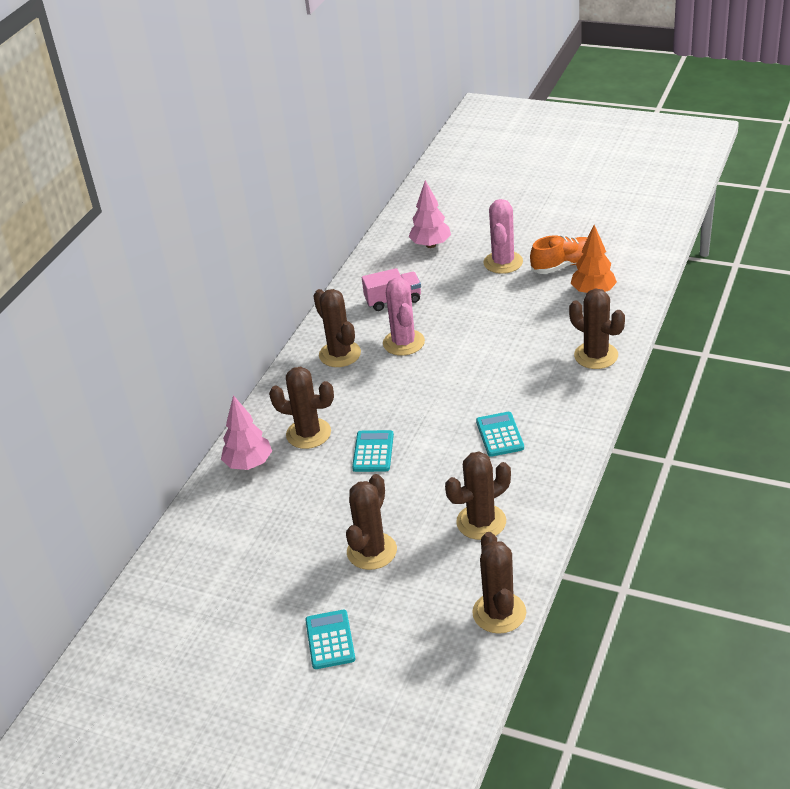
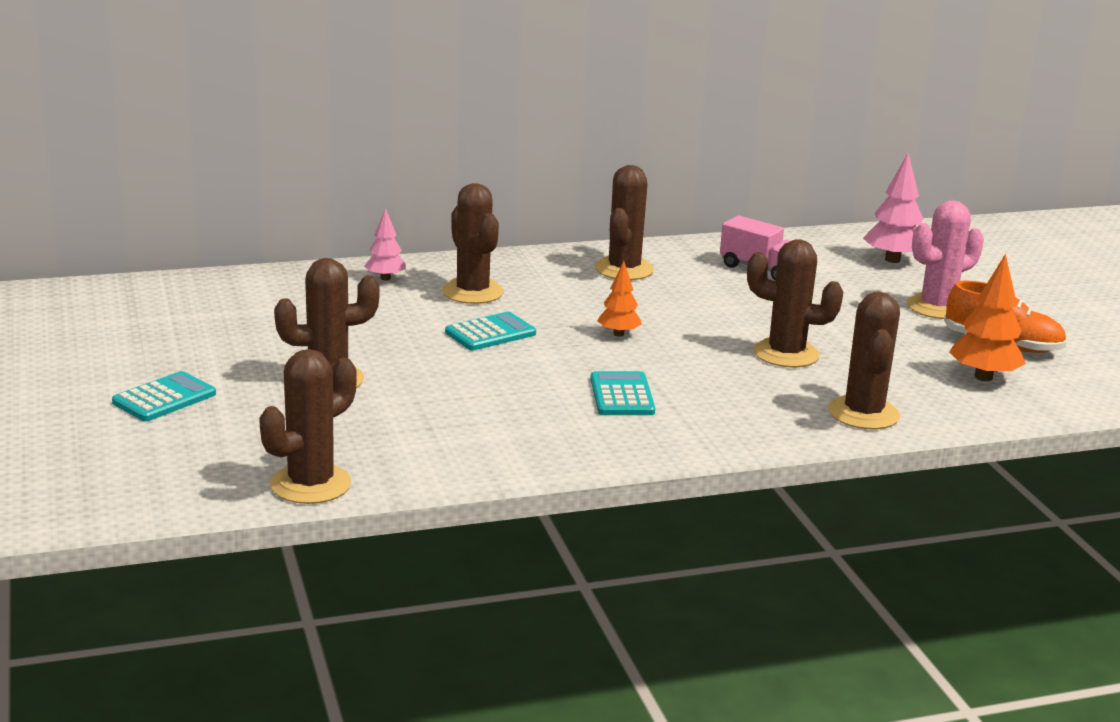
camera: 45 degrees right, 15 degrees down
pink tree [221,395,272,470] -> pink tree [364,208,406,280], size x0.62
pink cactus [383,278,425,356] -> none
brown cactus [445,451,511,540] -> brown cactus moved to [747,239,843,367]
turquoise calculator [476,412,524,457] -> turquoise calculator turned 45 degrees counterclockwise [590,371,655,415]
none -> orange tree [598,261,642,337]

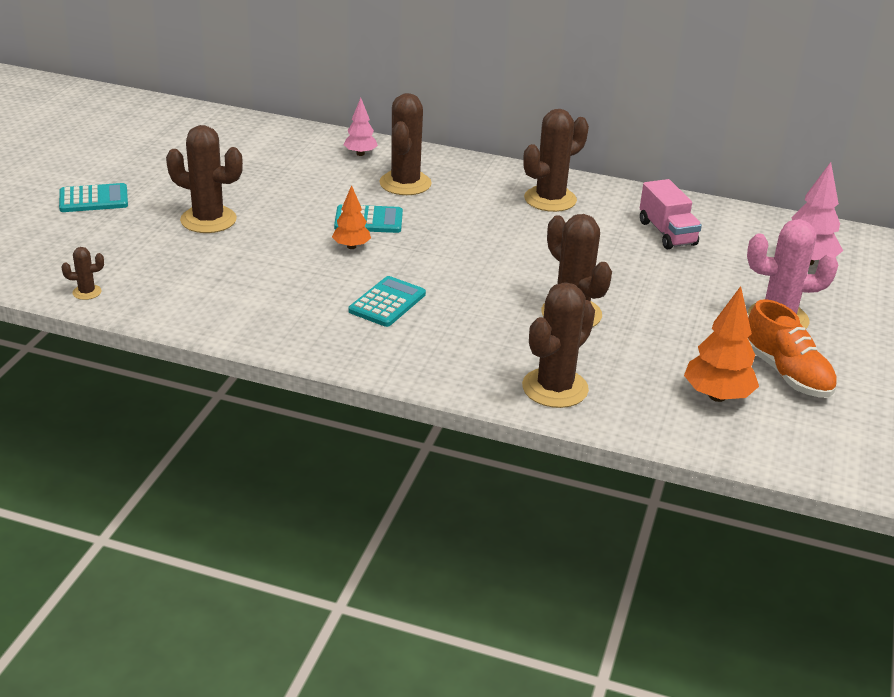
camera: 35 degrees right, 10 degrees up
brown cactus [259,349,357,504] -> brown cactus [62,247,104,300], size x0.46
orange tree [598,261,642,337] -> orange tree moved to [332,185,371,249]

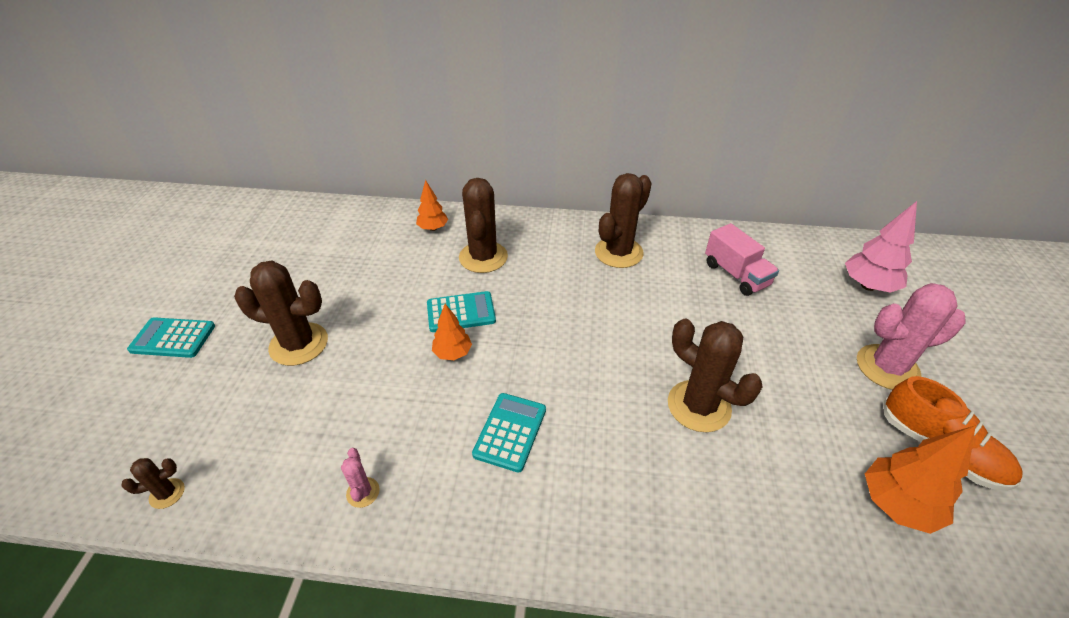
camera: 10 degrees left, 10 degrees up
turquoise calculator [59,183,128,212] -> turquoise calculator turned 150 degrees counterclockwise [127,317,215,358]
pink tree [343,98,378,156] -> orange tree [416,180,448,231]
brown cactus [522,282,595,408] -> none
none -> pink cactus [341,448,380,508]

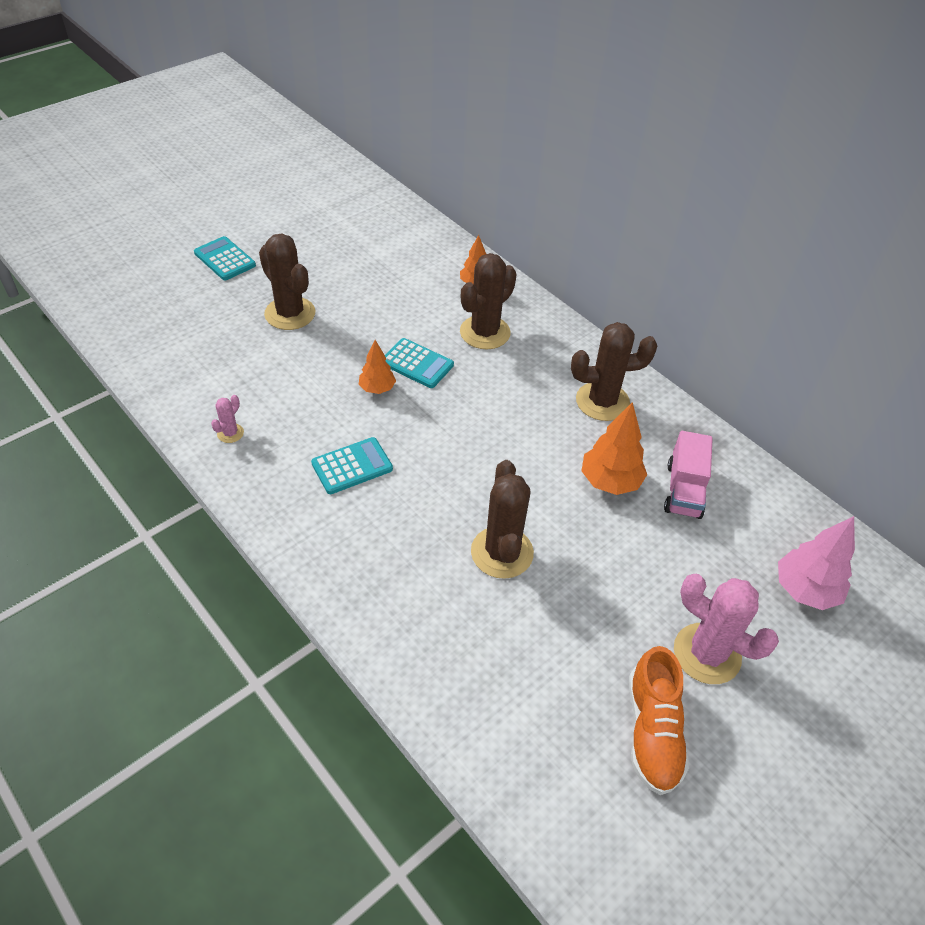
camera: 40 degrees right, 5 degrees up
brown cactus [122,458,185,509] -> none
orange tree [865,425,976,534] -> orange tree moved to [582,402,647,495]

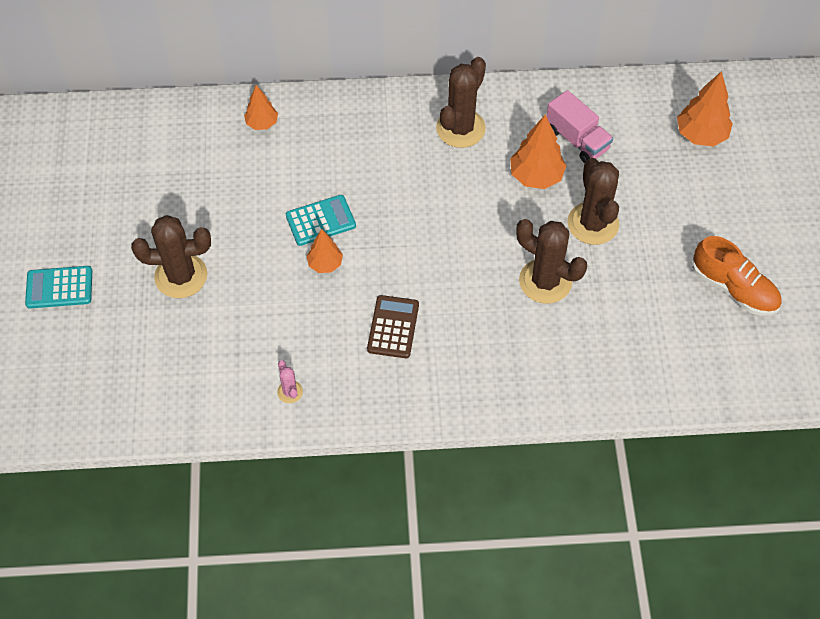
camera: 50 degrees left, 10 degrees up
turquoise calculator [311,437,393,494] -> brown calculator [367,295,419,358]
brown cactus [460,253,517,349] -> brown cactus moved to [567,158,619,245]
pink cactus [674,574,779,684] -> none
pink tree [778,516,855,610] -> orange tree [677,71,733,147]

